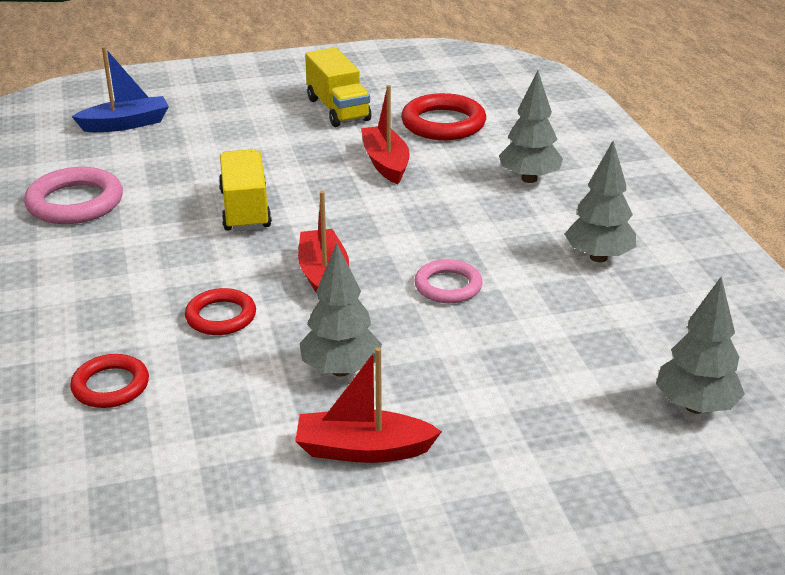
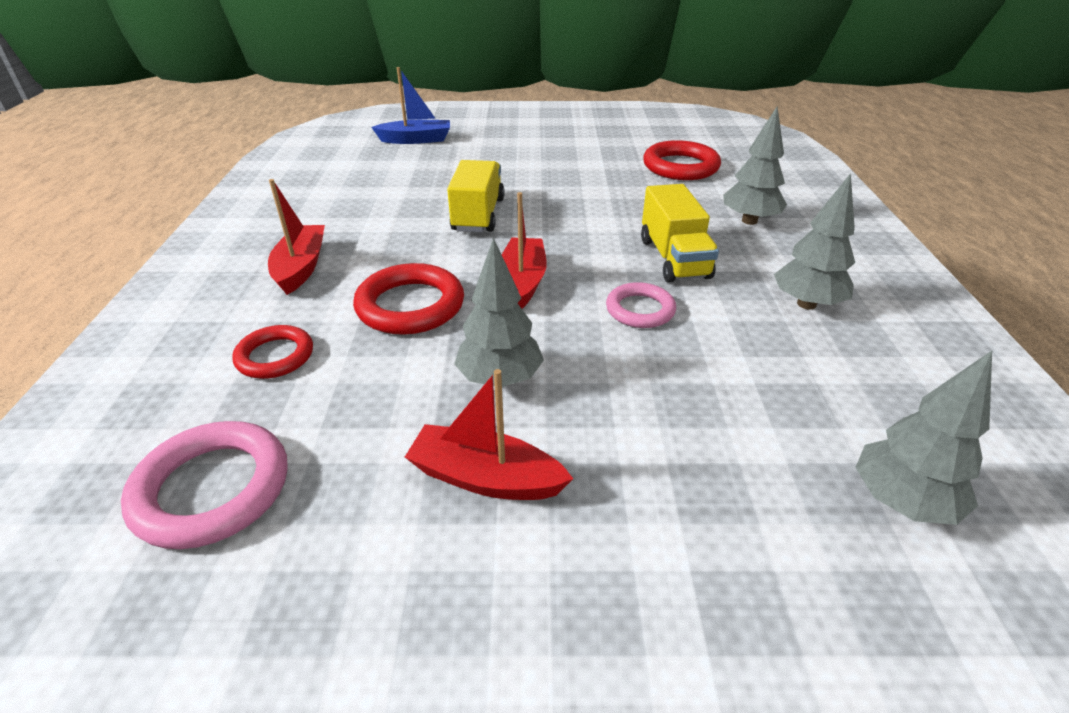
camera: 15 degrees right, 5 degrees up
pink ring [24,167,123,224] -> pink ring moved to [121,421,288,549]
red ring [185,288,256,335] -> red ring [353,263,464,335], size x1.58
yellow truck [305,48,371,127] -> yellow truck moved to [641,184,719,283]
red boat [361,85,409,184] -> red boat moved to [268,179,325,295]

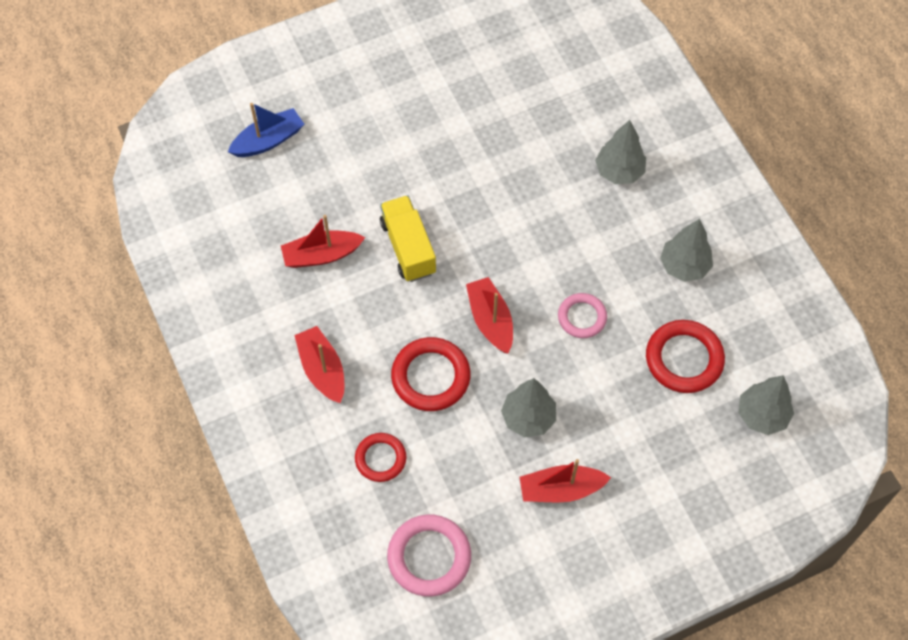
camera: 25 degrees left, 25 degrees up
yellow truck [641,184,719,283] -> none
red ring [643,140,721,180] -> red ring moved to [646,320,725,393]
none -> red boat [281,215,365,268]

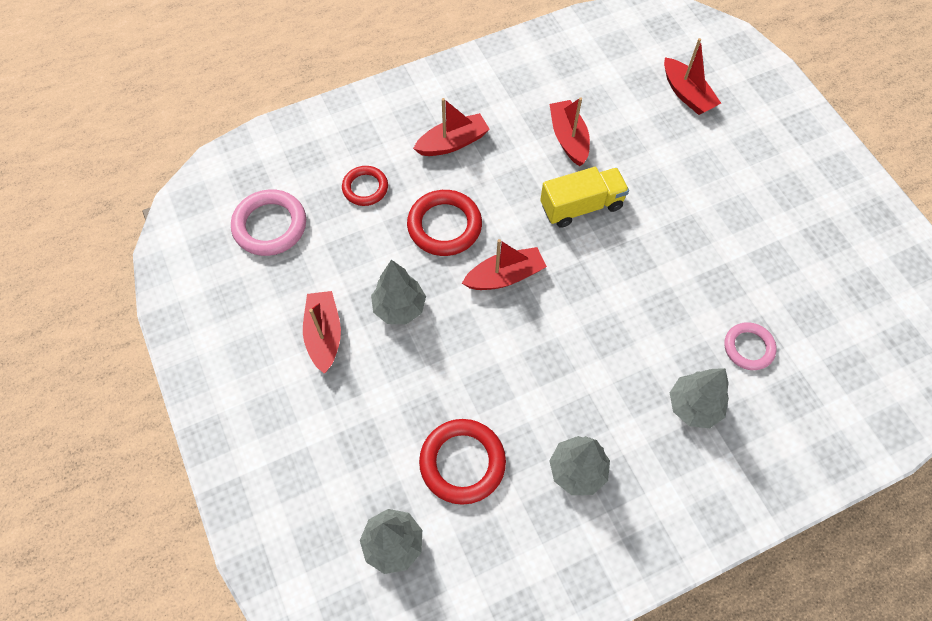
camera: 90 degrees right, 0 degrees up
blue boat [228,103,304,157] -> red boat [664,38,721,115]
pink ring [558,293,607,338] -> pink ring moved to [725,322,777,370]

